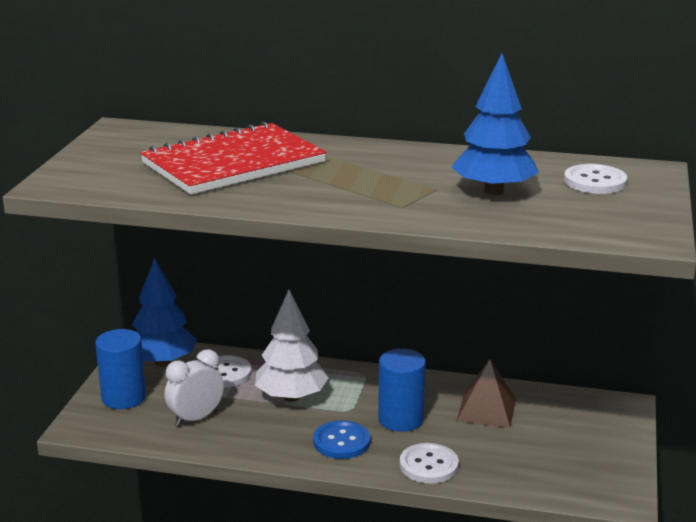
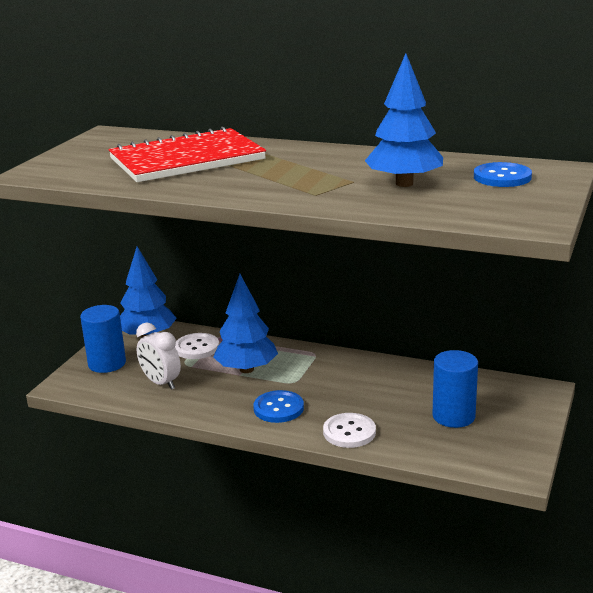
camera: 10 degrees right, 0 degrees up
white clock [165,349,224,427] -> white clock turned 105 degrees counterclockwise [136,322,181,390]
white tree [255,290,329,402] -> blue tree [213,274,278,373]
blue cylinder [378,349,426,432] -> blue cylinder moved to [432,350,478,428]
brown pyramid [457,359,516,428] -> none
white button [564,164,627,194] -> blue button [474,162,532,187]

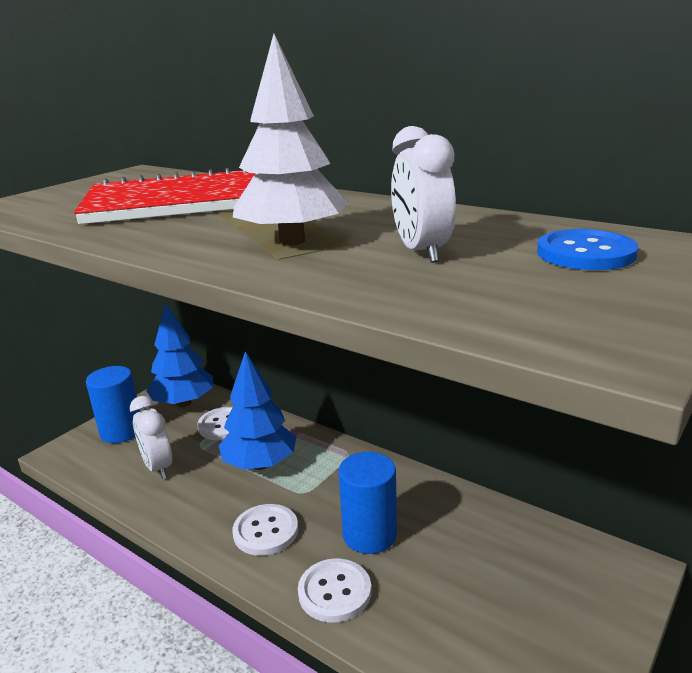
camera: 15 degrees right, 0 degrees up
blue button [253,390,304,423] -> white button [232,504,298,556]
blue tree [365,53,443,187] -> white clock [391,126,456,263]
blue cylinder [432,350,478,428] -> blue cylinder moved to [338,452,397,554]
none -> white tree [233,34,348,246]

